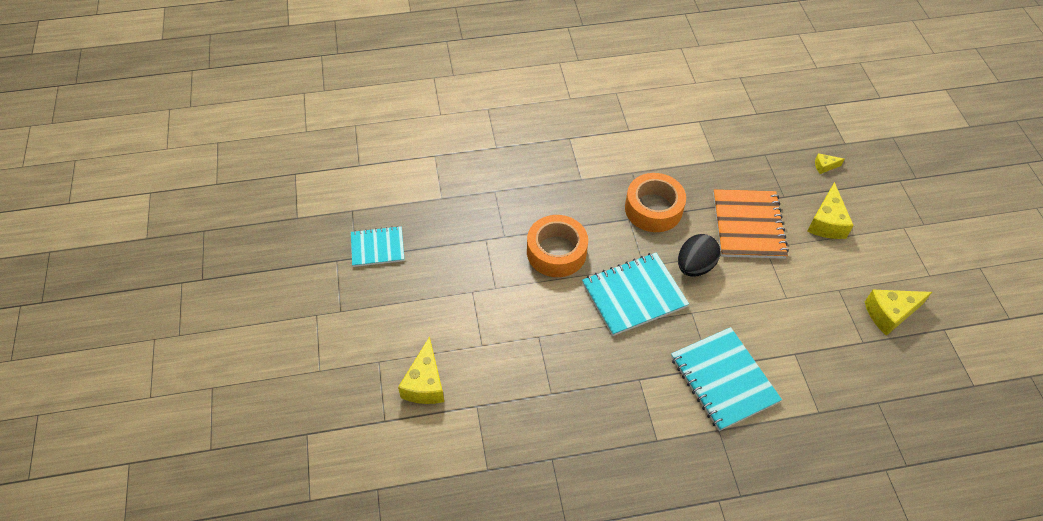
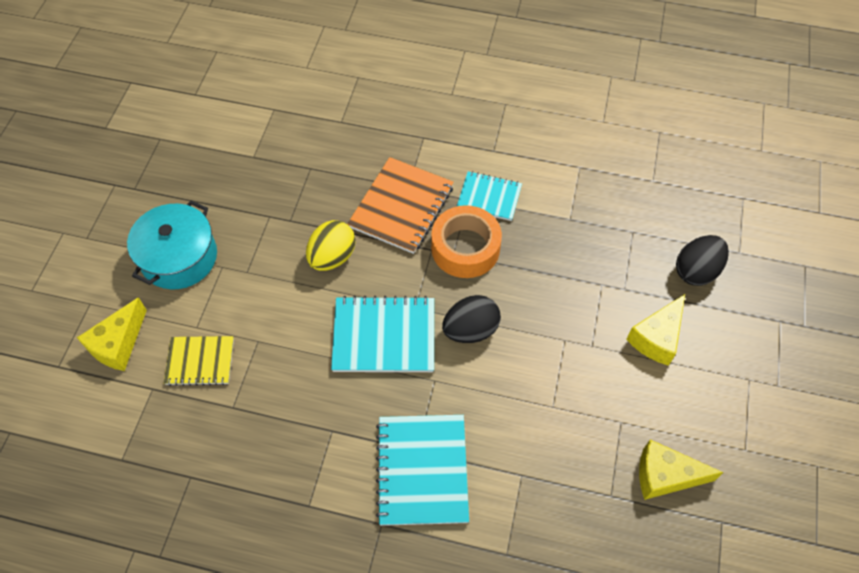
camera: 25 degrees right, 5 degrees up
turquoise notebook [351,226,404,267] -> turquoise notebook moved to [456,171,522,221]
orange tape [527,215,588,277] -> yellow egg [306,220,356,271]
orange notebook [713,189,789,259] -> orange notebook moved to [347,157,454,254]
yellow cheese [815,153,845,174] -> black egg [676,235,729,286]
none -> turquoise pot [127,200,217,289]
none -> yellow notebook [164,336,234,386]

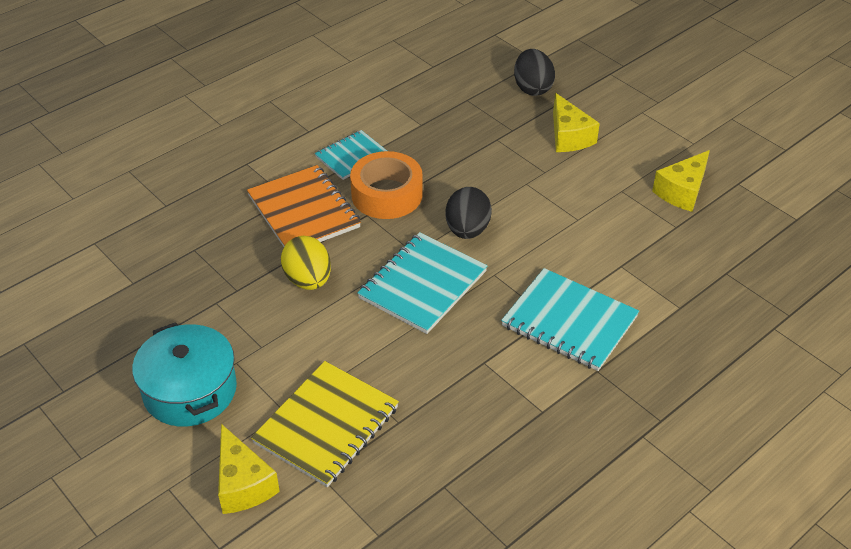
camera: 55 degrees left, 15 degrees down
yellow notebook [164,336,234,386] -> yellow notebook [251,361,399,487], size x1.60

